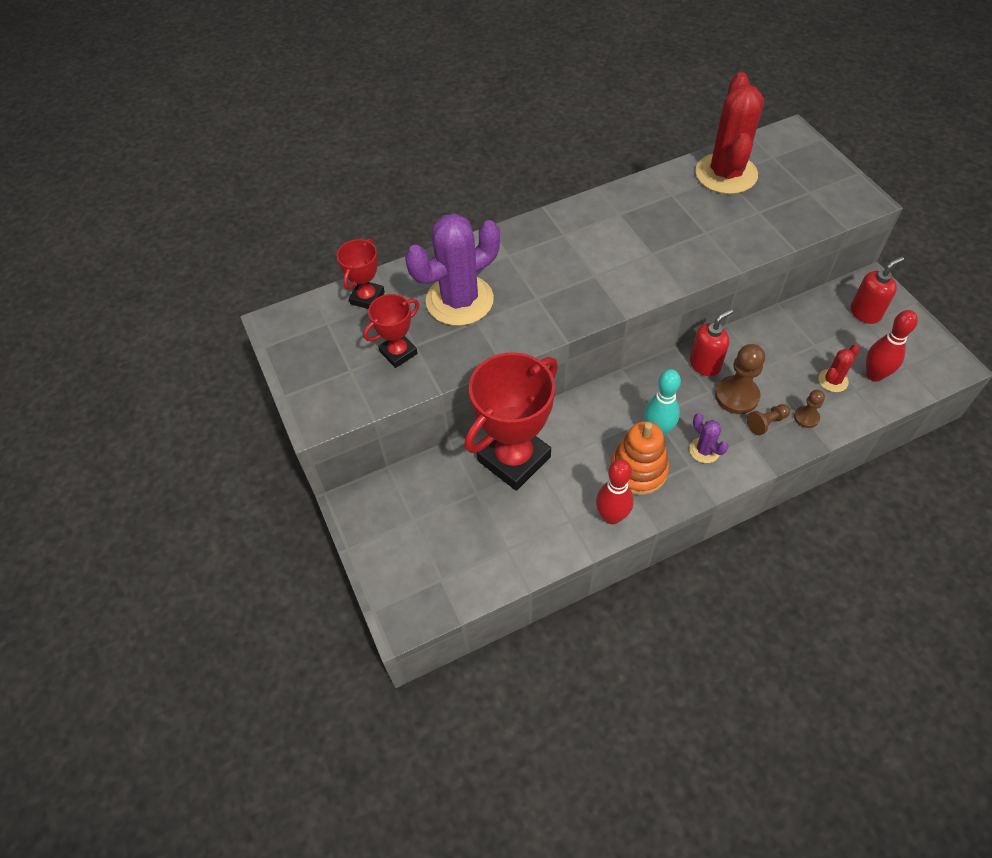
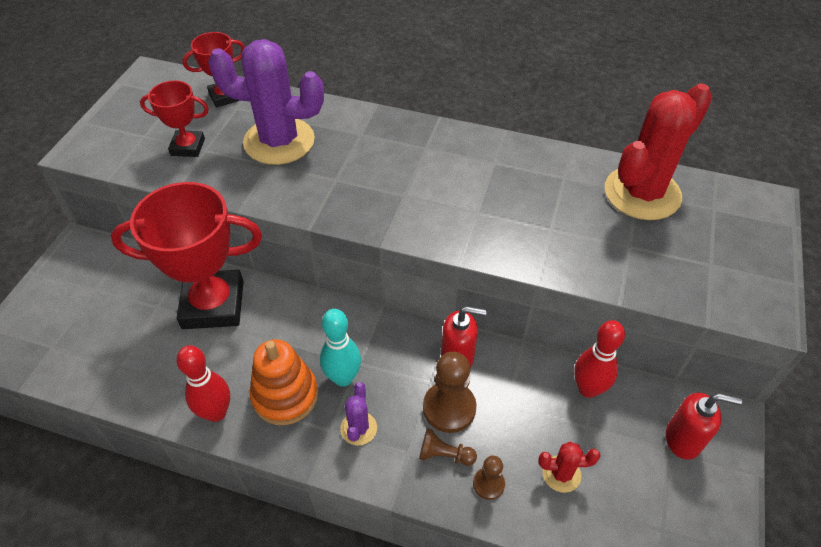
camera: 40 degrees right, 5 degrees down
red bowling pin [866,310,918,382] -> red bowling pin moved to [574,320,625,398]

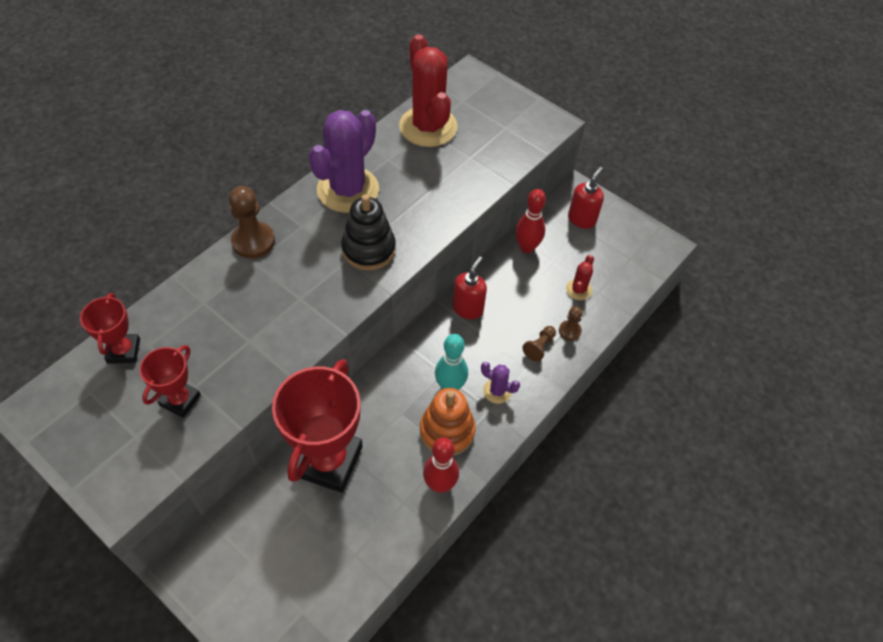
camera: 70 degrees left, 5 degrees up
purple cactus [208,39,324,165] -> purple cactus moved to [309,110,379,213]
brown pawn [423,352,476,433] -> brown pawn moved to [229,186,275,258]
none -> black stacking toy [341,194,396,270]

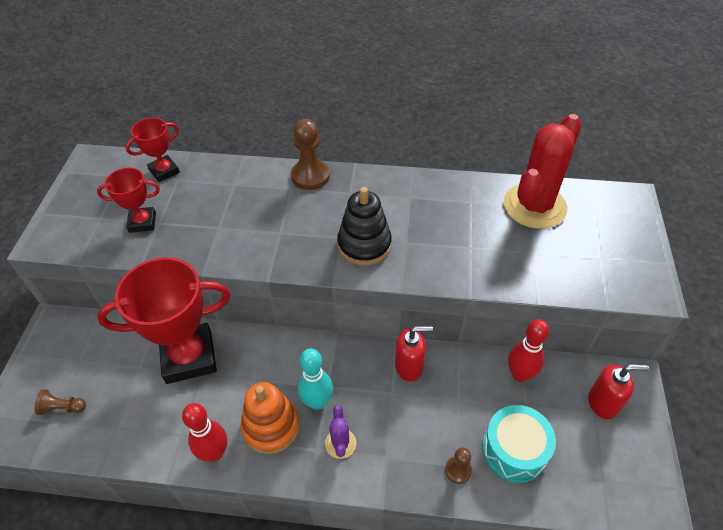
camera: 60 degrees right, 5 degrees down
purple cactus [309,110,379,213] -> none
brown pawn [522,326,556,361] -> brown pawn moved to [34,389,86,415]
red cactus [566,255,594,300] -> turquoise drum [482,405,556,483]

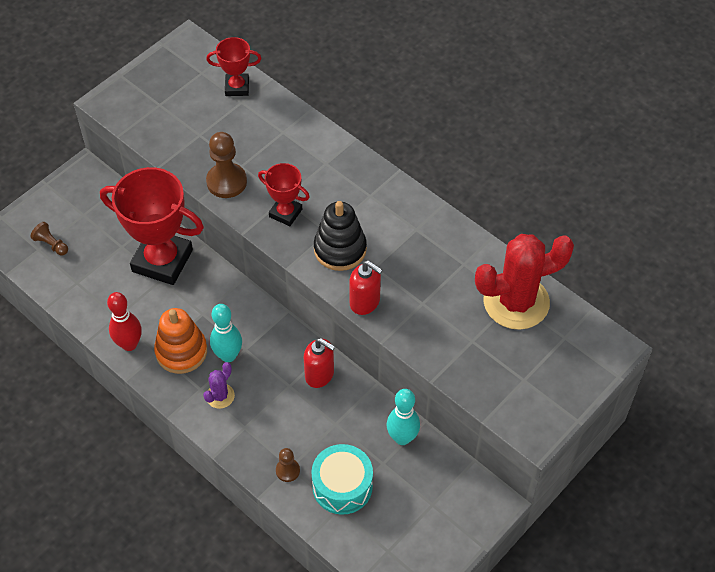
camera: 35 degrees right, 5 degrees up
red trophy [97,168,160,233] -> red trophy moved to [258,163,310,226]
brown pawn [291,119,330,190] -> brown pawn moved to [206,132,247,198]
red bowling pin [508,319,549,382] -> turquoise bowling pin [387,389,420,445]
red soap dispenser [588,364,649,419] -> red soap dispenser moved to [349,261,383,315]

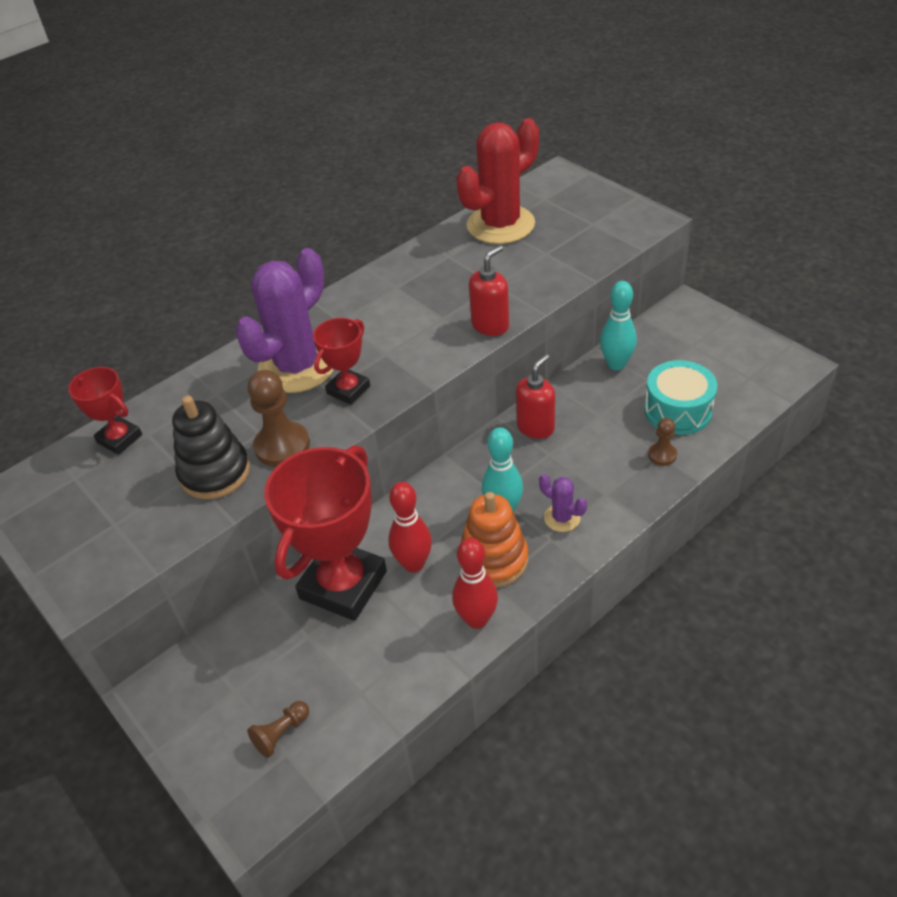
camera: 80 degrees left, 10 degrees down
red trophy [206,37,261,96] -> red trophy turned 60 degrees counterclockwise [68,367,142,455]
black stacking toy [314,201,367,271] -> black stacking toy moved to [172,396,250,499]
red cactus [475,234,574,330] -> red cactus turned 60 degrees clockwise [457,118,539,244]
none -> purple cactus [235,248,334,393]
none -> red bowling pin [388,482,432,572]

